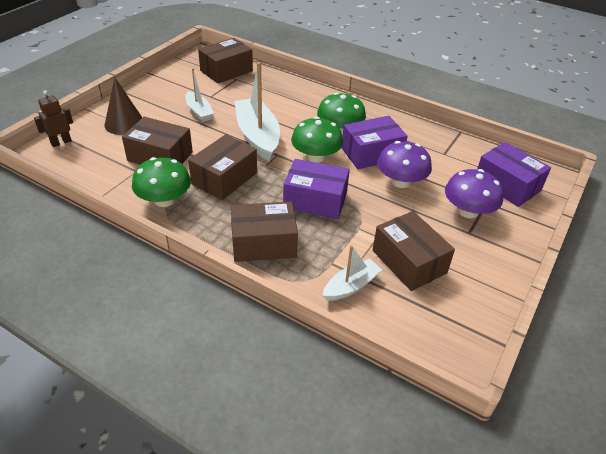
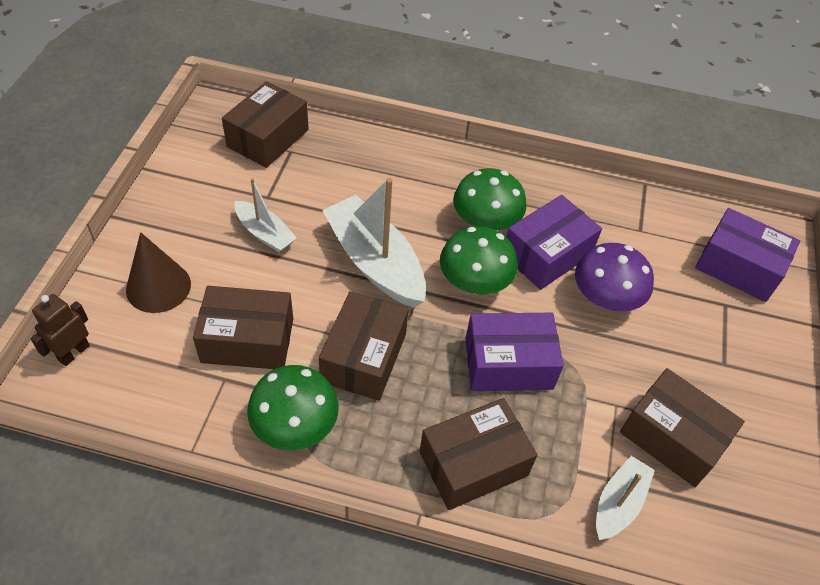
camera: 20 degrees left, 10 degrees up
purple mushroom [445,169,503,218] -> none

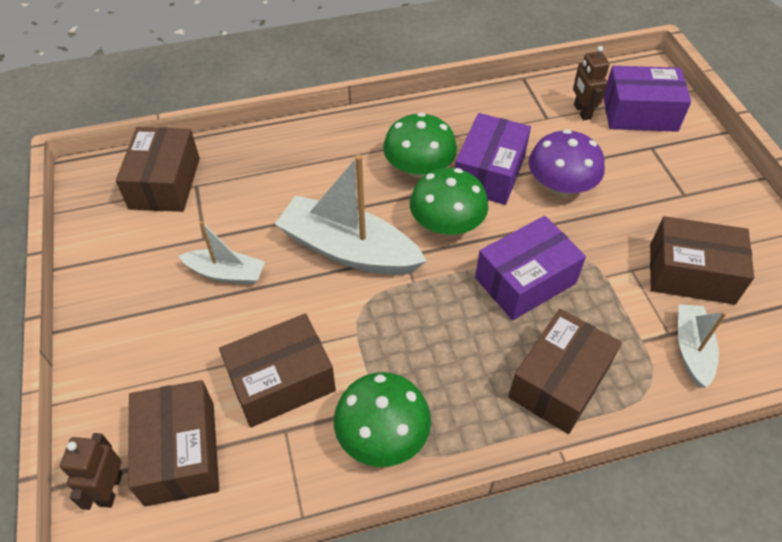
camera: 25 degrees left, 0 degrees up
brown cone [126,232,191,313] -> none
brown box [319,291,409,401] -> brown box moved to [128,380,219,507]
none -> brown robot [573,46,610,120]

